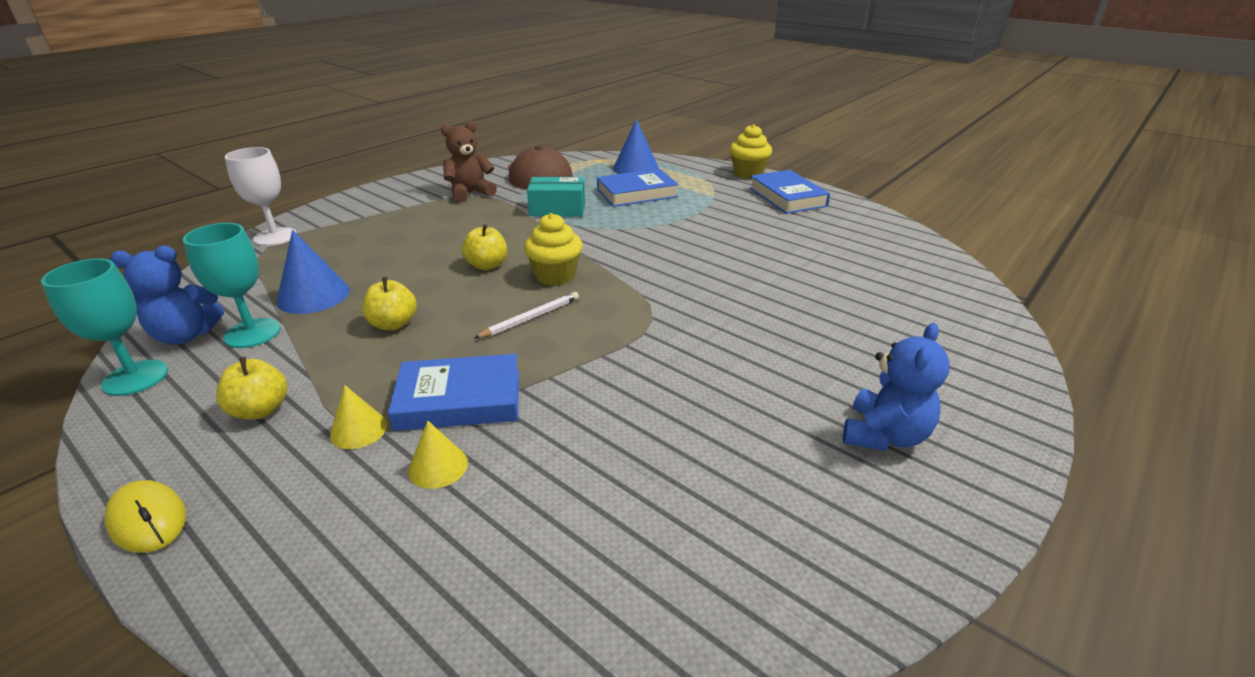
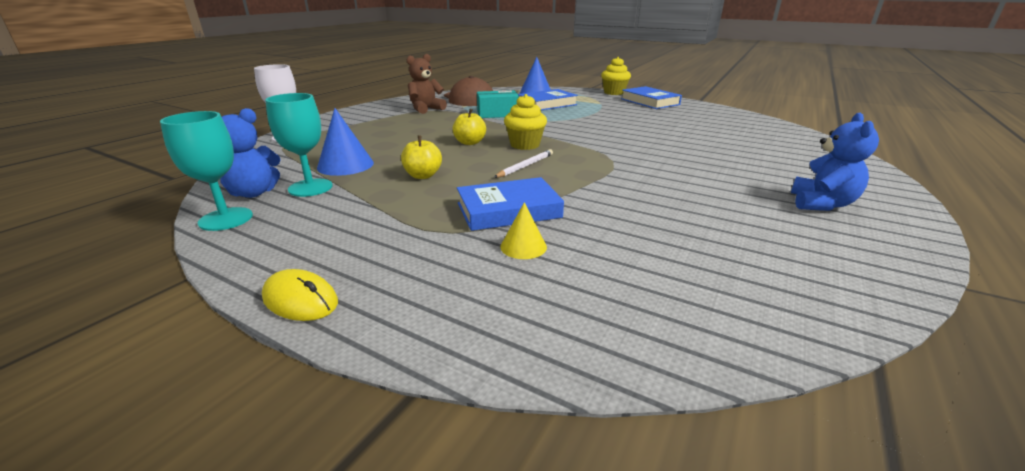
camera: 10 degrees left, 5 degrees down
yellow apple [216,357,288,419] -> none
yellow cone [330,385,387,449] -> none

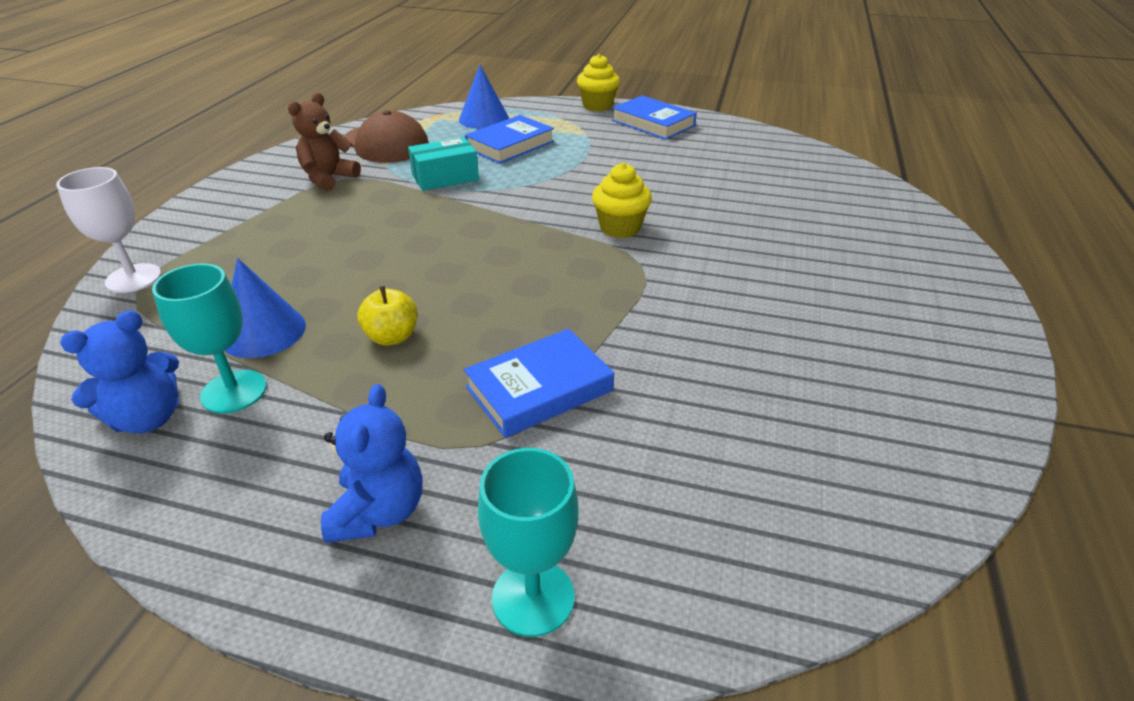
camera: 15 degrees left, 10 degrees up
turquoise goblet [160,111,253,231] -> turquoise goblet moved to [478,448,578,637]
yellow mouse [262,269,338,321] -> none
yellow apple [453,109,486,145] -> none
white pencil [494,149,553,178] -> none
yellow cone [500,202,547,259] -> none
yellow cupcake [504,94,547,150] -> yellow cupcake moved to [592,163,652,238]
blue teddy bear [791,113,879,211] -> blue teddy bear moved to [321,384,422,543]

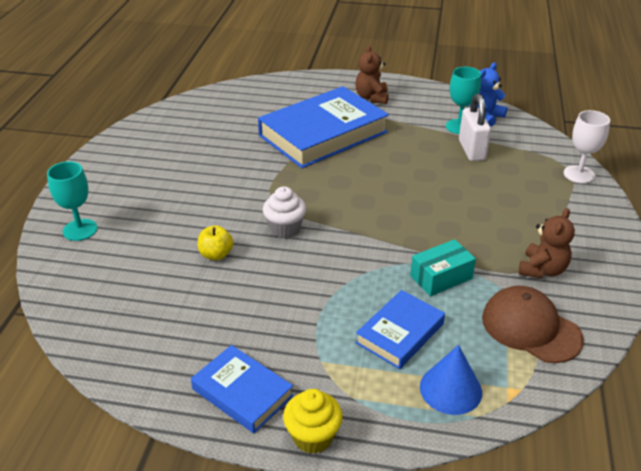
camera: 175 degrees right, 0 degrees up
blue cone [225,258,306,358] -> white padlock [459,94,491,161]
blue teddy bear [321,384,422,543] -> brown teddy bear [355,45,389,104]
yellow apple [358,286,417,346] -> yellow apple moved to [198,225,234,260]
blue book [464,329,614,438] -> blue book [258,86,389,168], size x1.91
turquoise goblet [478,448,578,637] -> turquoise goblet moved to [47,161,97,241]
yellow cupcake [592,163,652,238] -> white cupcake [263,186,306,238]

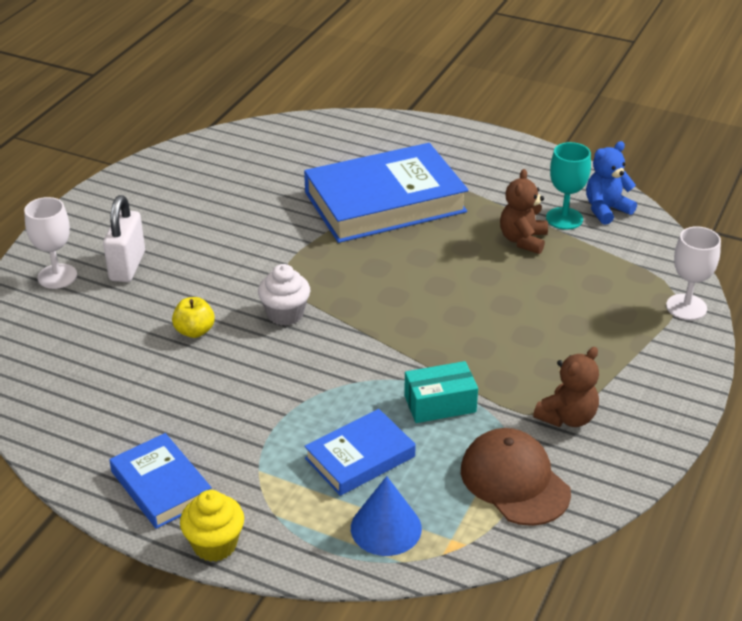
camera: 15 degrees right, 0 degrees up
turquoise goblet [47,161,97,241] -> white goblet [24,197,77,289]
brown teddy bear [355,45,389,104] -> brown teddy bear moved to [500,169,548,254]
white padlock [459,94,491,161] -> white padlock moved to [103,195,145,282]

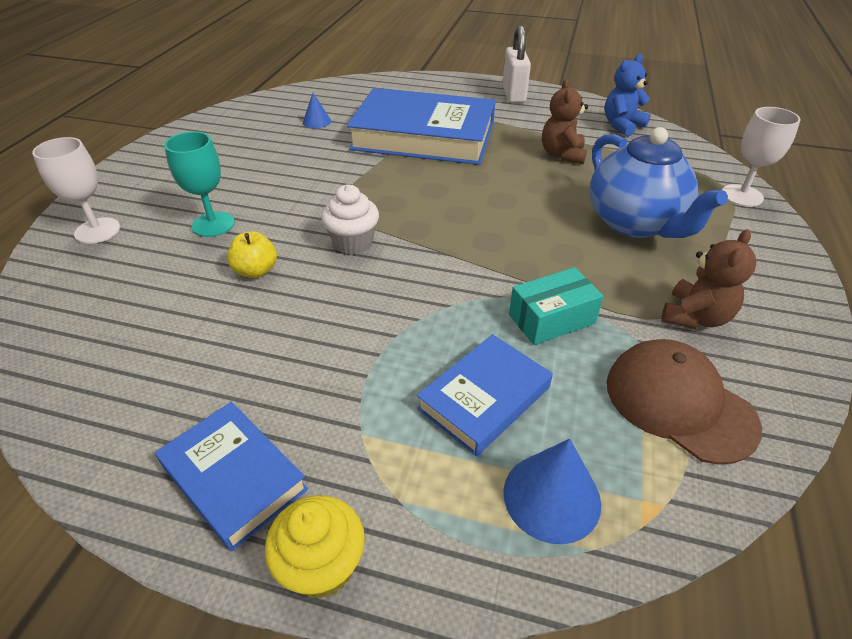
camera: 10 degrees left, 5 degrees up
white padlock [103,195,145,282] -> white padlock moved to [503,26,531,103]
blue book [304,143,469,243] -> blue book turned 45 degrees clockwise [347,88,496,165]
turquoise goblet [546,142,591,230] -> turquoise goblet moved to [164,132,235,237]
none -> blue cone [303,93,331,128]
none -> blue teapot [589,127,728,238]

